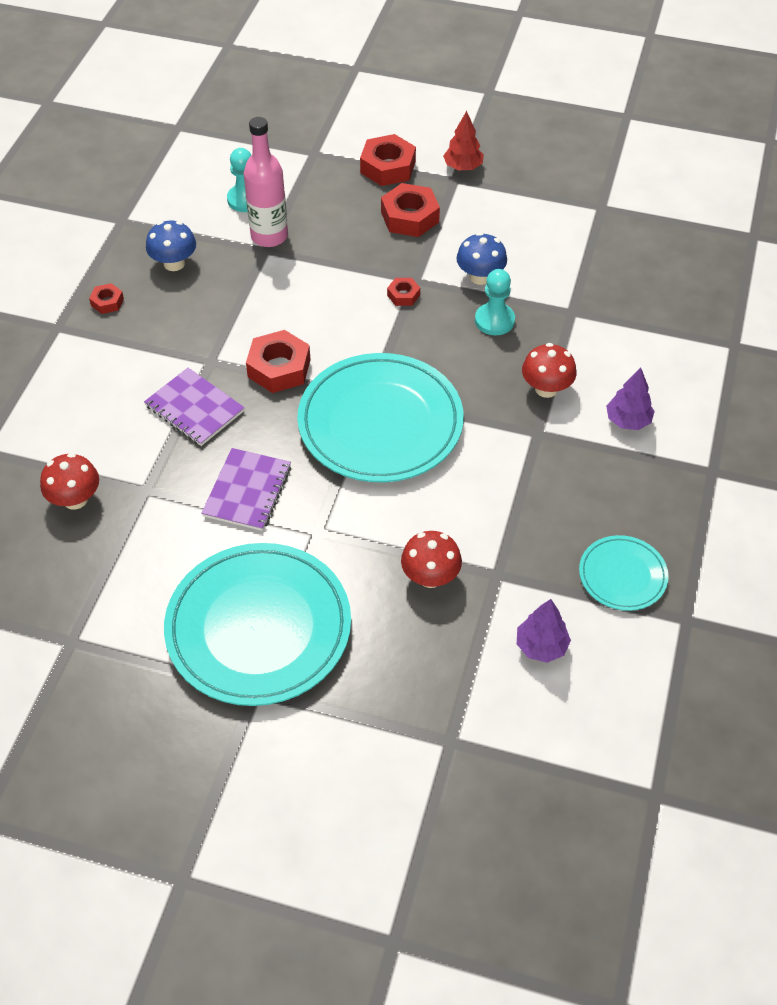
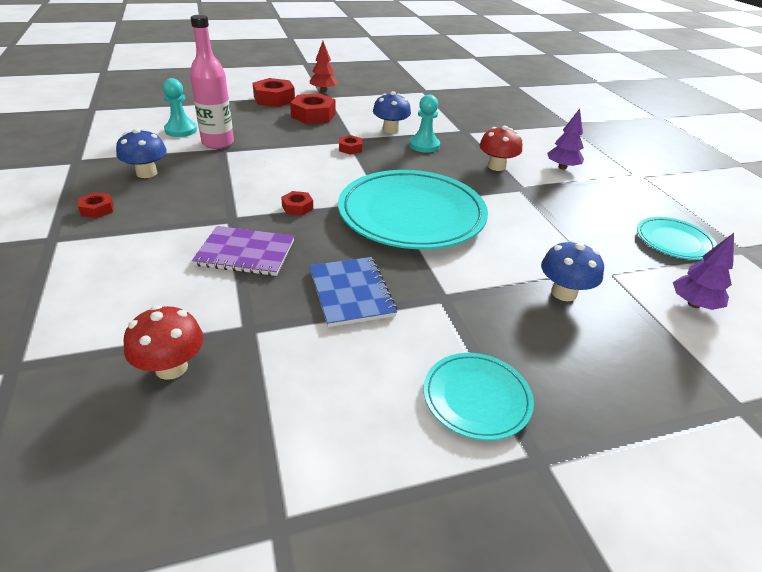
camera: 35 degrees left, 15 degrees down
turquoise plate [164,543,351,706] -> turquoise plate [423,353,534,440], size x0.49
purple notebook [201,448,291,531] -> blue notebook [309,257,397,327]
red nut [246,330,311,393] -> red nut [281,191,313,216], size x0.52
red mushroom [401,531,462,588] -> blue mushroom [541,240,604,301]

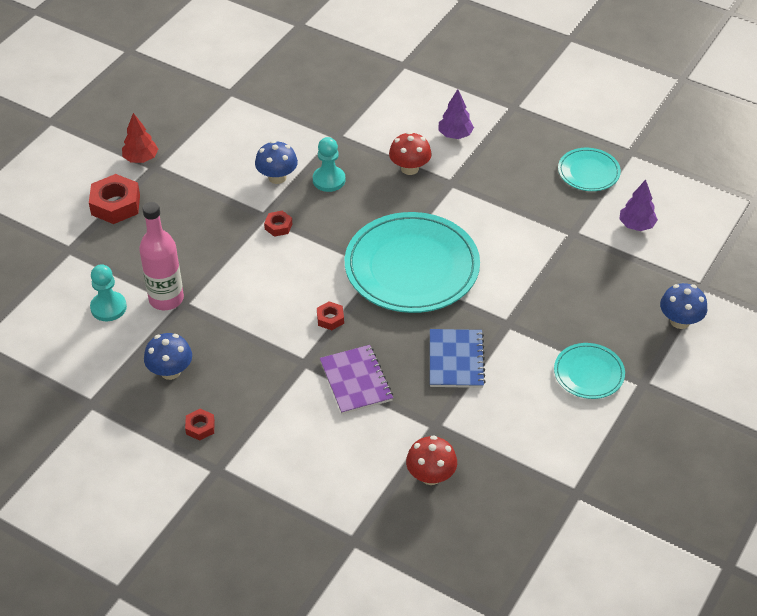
camera: 40 degrees left, 10 degrees up
purple notebook [192,226,294,276] -> purple notebook turned 75 degrees counterclockwise [320,345,393,414]
red nut [290,93,335,124] -> none
blue notebook [309,257,397,327] -> blue notebook turned 60 degrees clockwise [430,329,486,388]
blue mushroom [541,240,604,301] -> blue mushroom moved to [660,283,707,329]

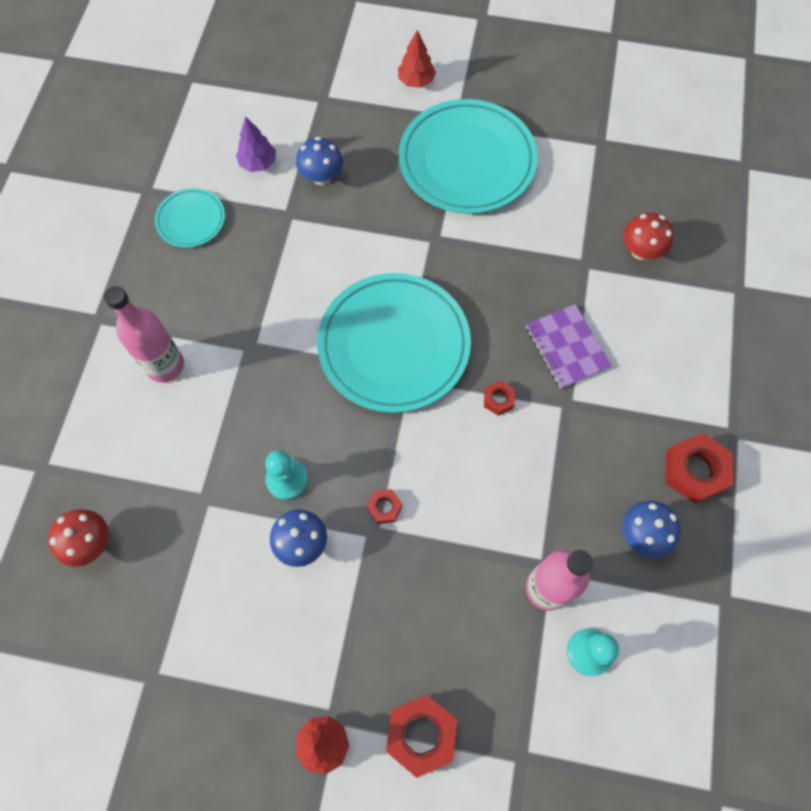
camera: 110 degrees left, 20 degrees up
red nut [185,409,215,441] -> red nut [666,433,733,503], size x1.91
purple notebook [320,345,393,414] -> purple notebook turned 75 degrees counterclockwise [526,304,612,389]
red mushroom [389,132,432,175] -> red mushroom moved to [48,510,109,567]
blue notebook [430,329,486,388] -> none
purple tree [438,89,474,139] -> pink bottle [104,286,184,383]
turquoise plate [554,343,625,399] -> turquoise plate [399,99,538,214], size x2.04
blue mushroom [660,283,707,329] -> blue mushroom moved to [296,137,343,185]
none -> red tree [398,30,436,88]

